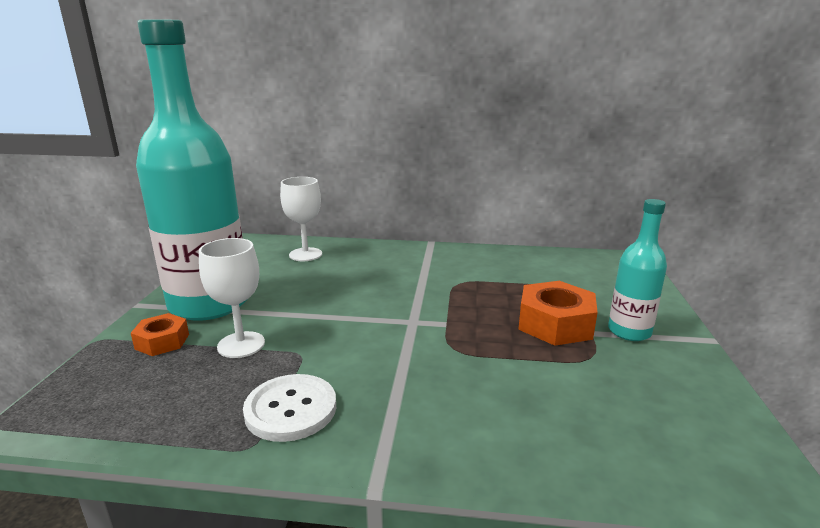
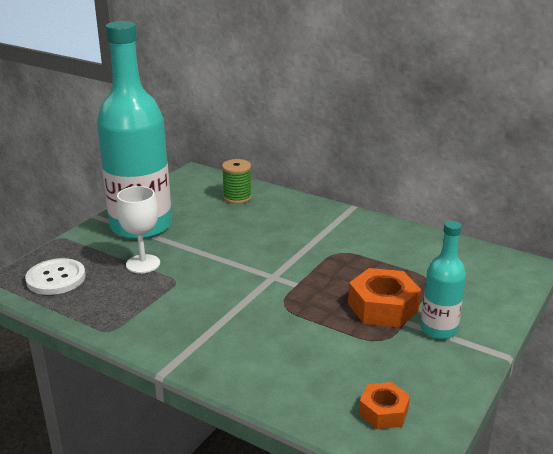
camera: 25 degrees right, 5 degrees up
orange nut [131,313,189,356] -> orange nut moved to [359,382,410,429]
white button [243,374,336,442] -> white button moved to [25,258,86,295]
white goblet [280,177,322,261] -> green spool [222,159,252,204]

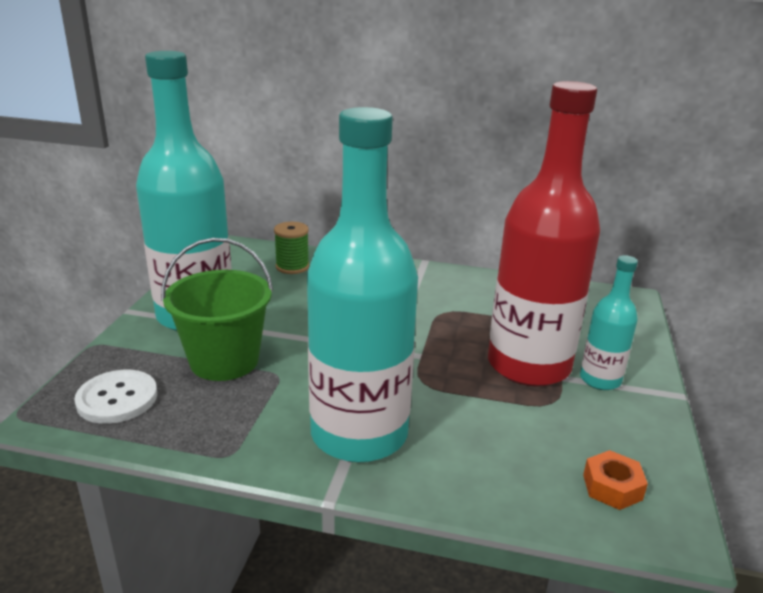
camera: 20 degrees left, 0 degrees up
white goblet [117,186,160,273] -> green bucket [161,238,273,381]
orange nut [348,268,421,327] -> red bottle [488,81,600,386]
none -> turquoise bottle [307,107,418,462]

